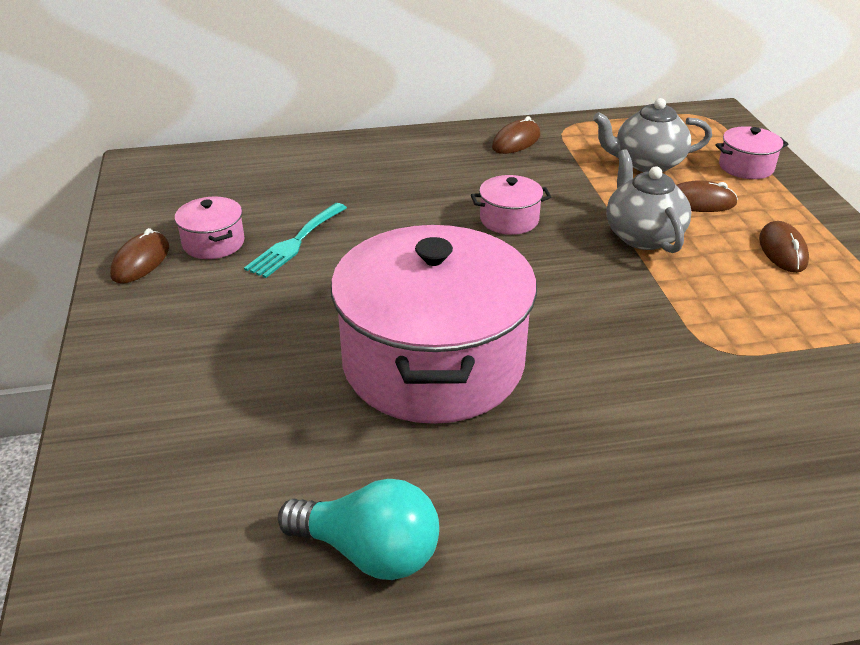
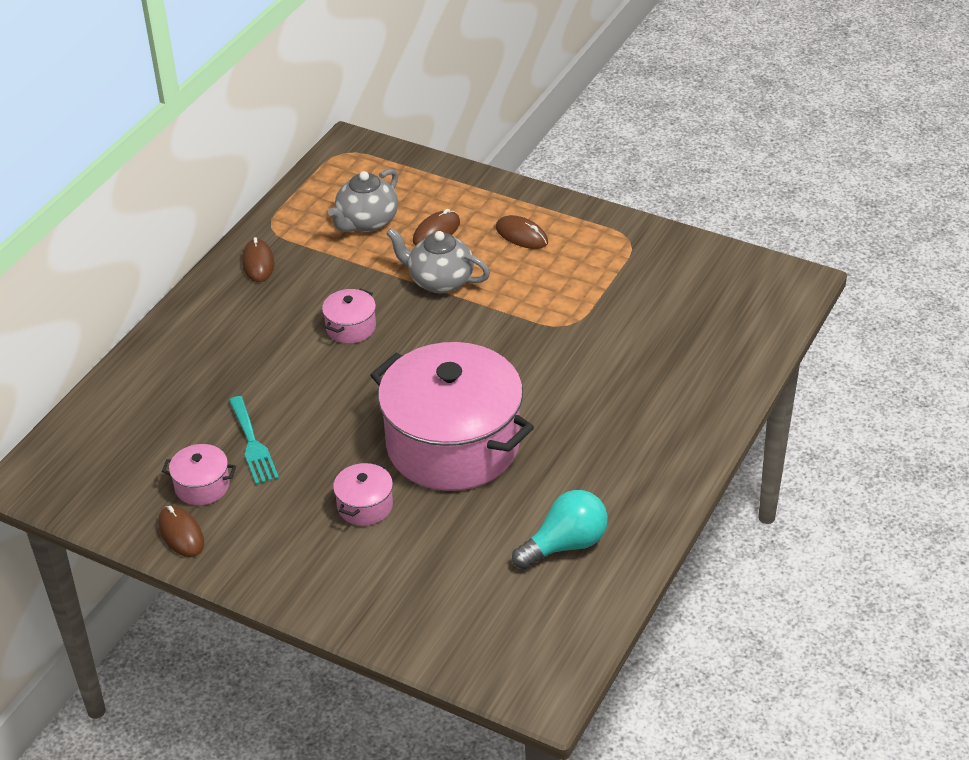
camera: 50 degrees left, 5 degrees up
pink pot [715,126,788,179] -> pink pot moved to [333,462,393,526]

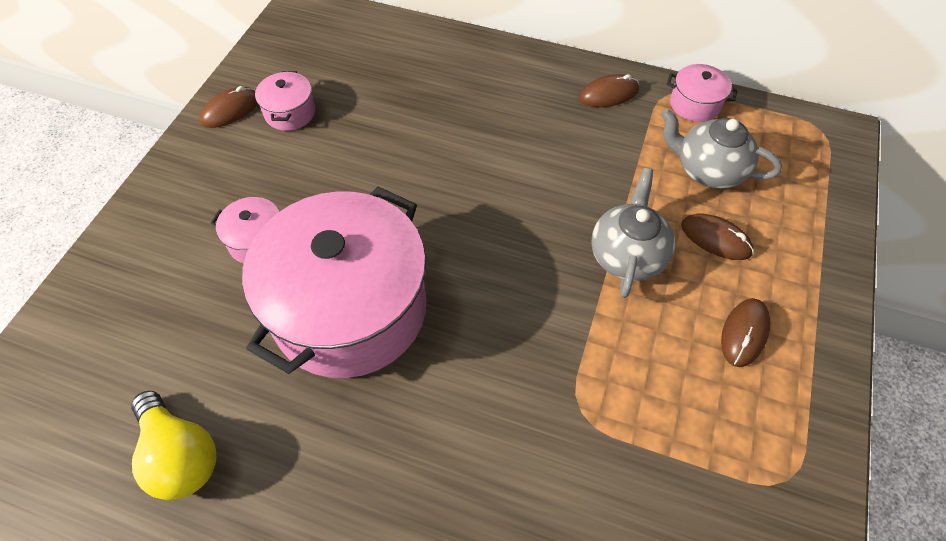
camera: 80 degrees right, 15 degrees up
turquoise fork [229,396,279,485] -> none
pink pot [322,288,376,344] -> pink pot moved to [667,64,738,122]
turquoise light bulb [512,490,608,569] -> yellow light bulb [131,391,216,500]

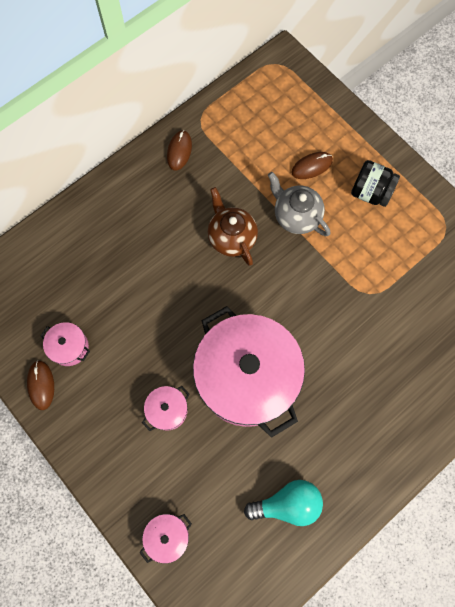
camera: 60 degrees left, 15 degrees up
yellow light bulb [131,391,216,500] -> turquoise light bulb [244,480,323,526]
grey teapot [661,109,782,189] -> none
pink pot [667,64,738,122] -> pink pot moved to [139,514,192,564]
brown mouse [721,298,771,367] -> black jar [351,160,400,207]
none -> brown teapot [207,187,258,266]

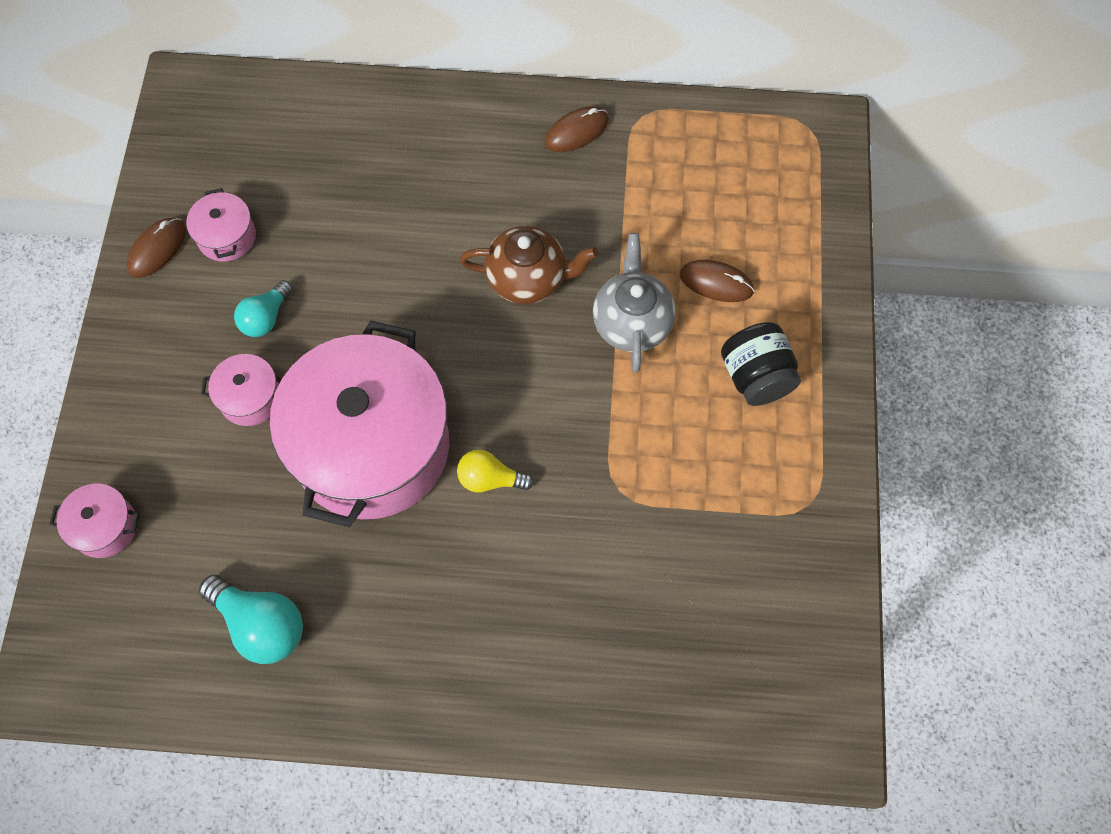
camera: 45 degrees right, 5 degrees down
brown teapot [207,187,258,266] -> brown teapot turned 75 degrees clockwise [459,226,598,304]
none -> turquoise light bulb [234,280,293,337]
none -> yellow light bulb [457,449,534,493]

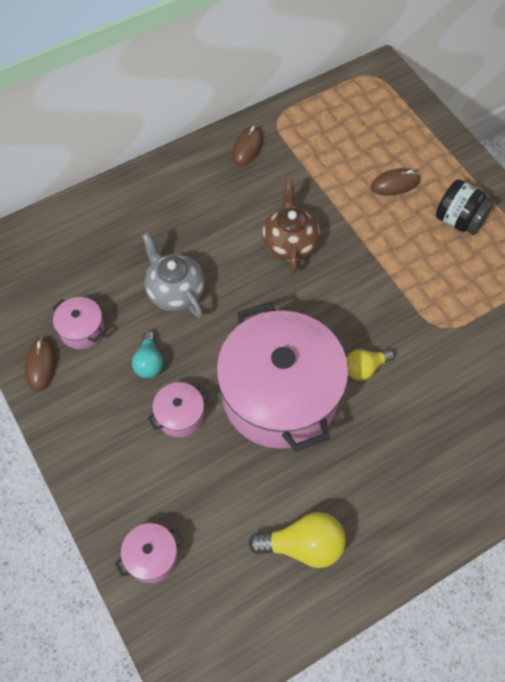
camera: 35 degrees left, 5 degrees down
turquoise light bulb [199,575,303,664] -> yellow light bulb [248,512,346,568]
brown teapot [459,226,598,304] -> brown teapot turned 60 degrees counterclockwise [262,180,320,274]
grey teapot [593,233,676,372] -> grey teapot moved to [142,233,205,318]

